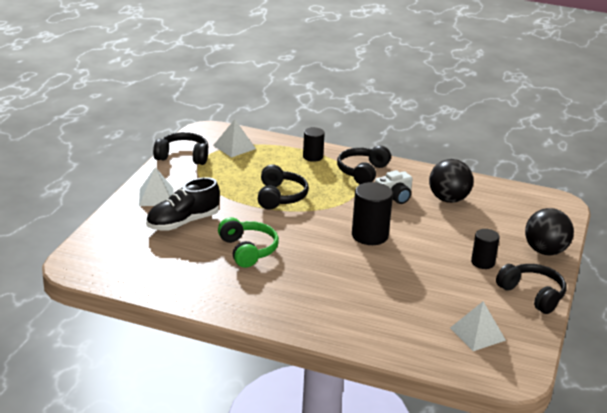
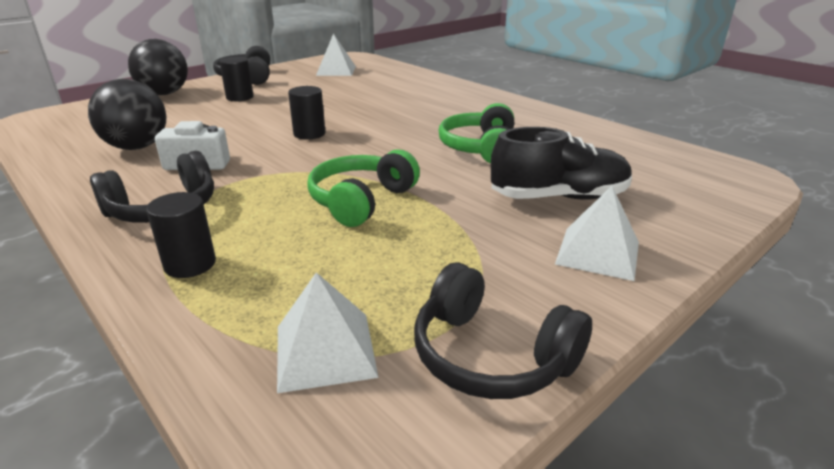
camera: 150 degrees left, 0 degrees up
black headphones [258,164,309,210] -> green headphones [307,149,420,227]
black cylinder [352,182,393,245] -> black cylinder [288,86,325,140], size x0.62

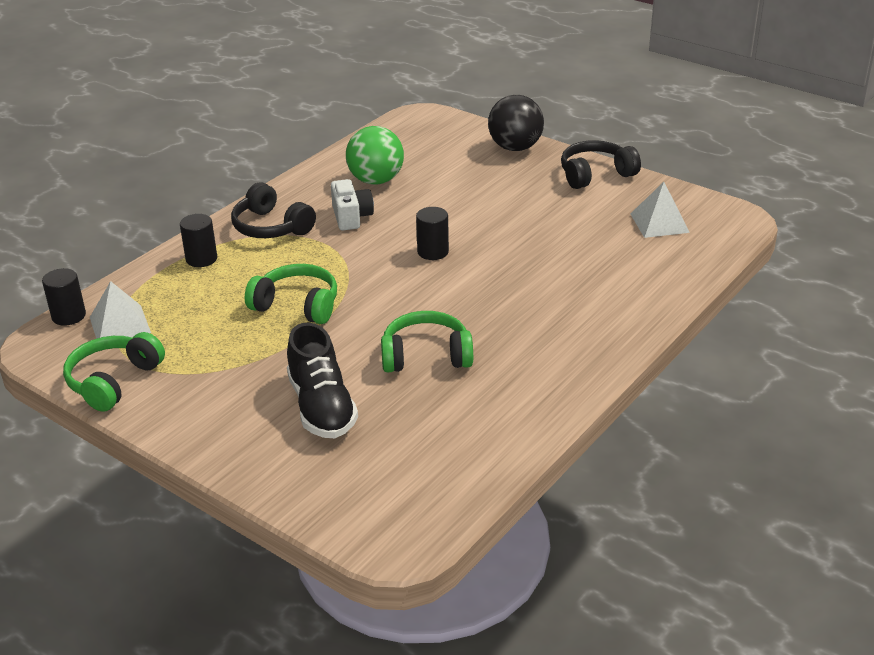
camera: 80 degrees right, 5 degrees up
black ball [88,79,166,150] -> green ball [346,126,404,185]
black cylinder [219,56,254,101] -> black cylinder moved to [42,268,86,326]
black headphones [414,262,592,399] -> green headphones [63,332,165,412]
white pyramid [555,186,639,281] -> none

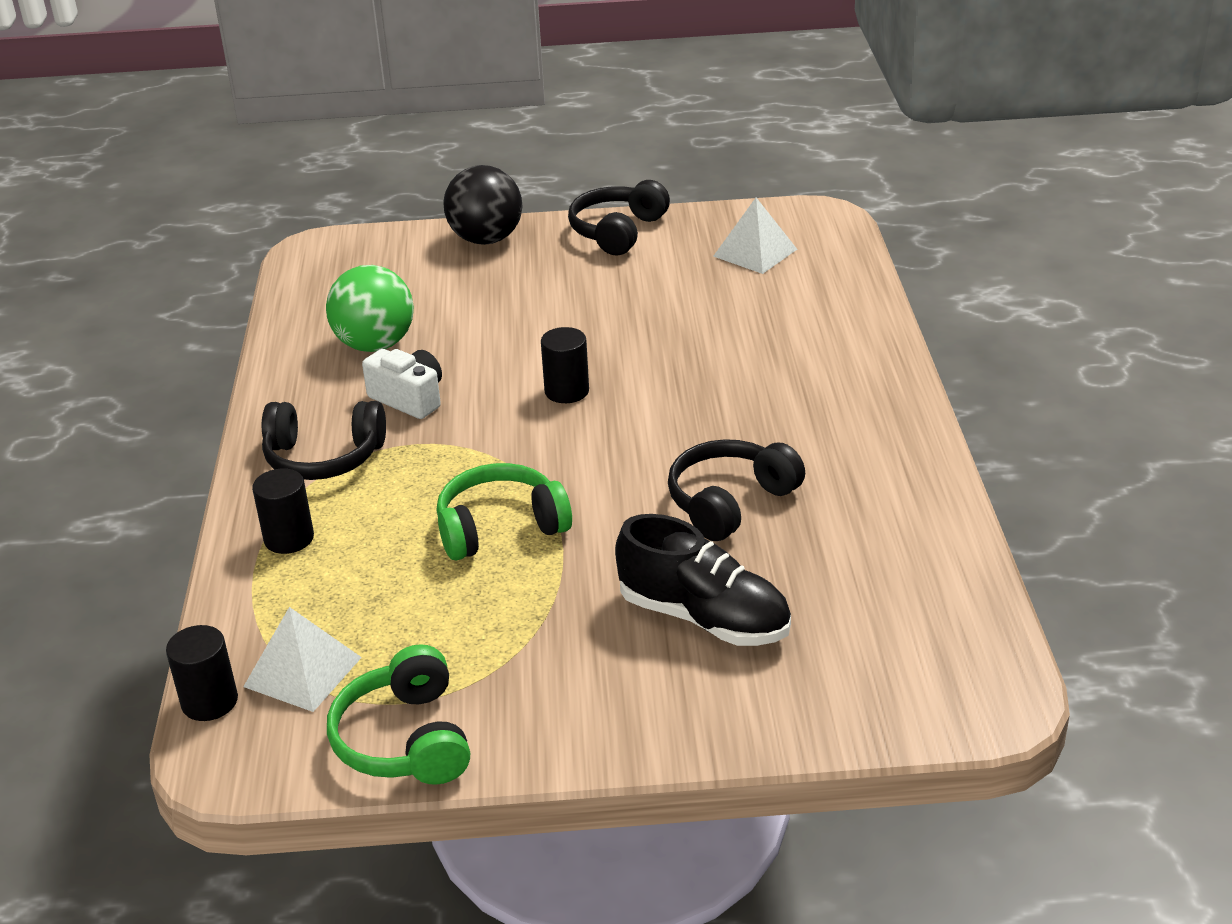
camera: 40 degrees left, 0 degrees up
green headphones [381,311,473,372] -> black headphones [668,439,805,541]

